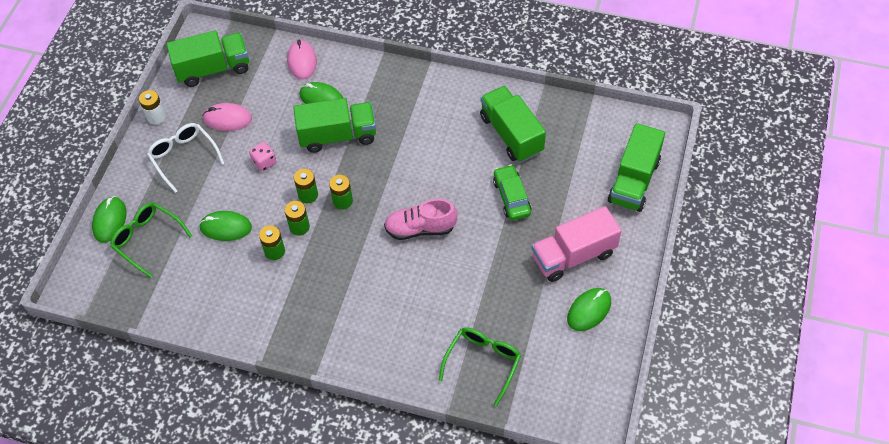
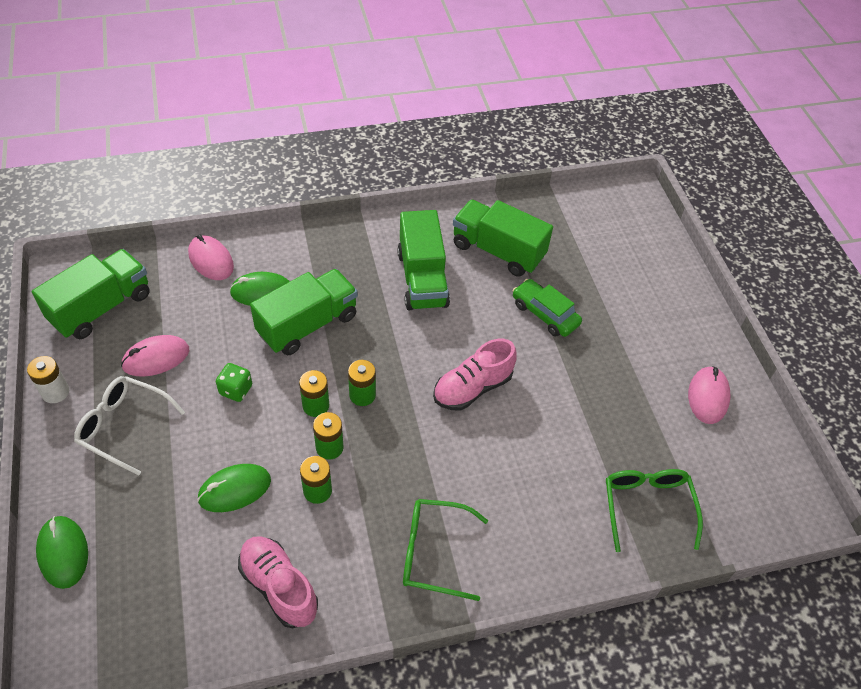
camera: 35 degrees left, 5 degrees down
green glasses [110,202,192,278] -> green glasses moved to [403,499,488,601]
pink dice [249,142,276,171] -> green dice [216,363,252,402]
pink truck [532,206,621,282] -> none
green mouse [567,288,611,331] -> pink mouse [688,366,731,424]
green truck [608,123,665,212] -> green truck moved to [397,210,450,310]
none -> pink shoe [238,536,318,628]

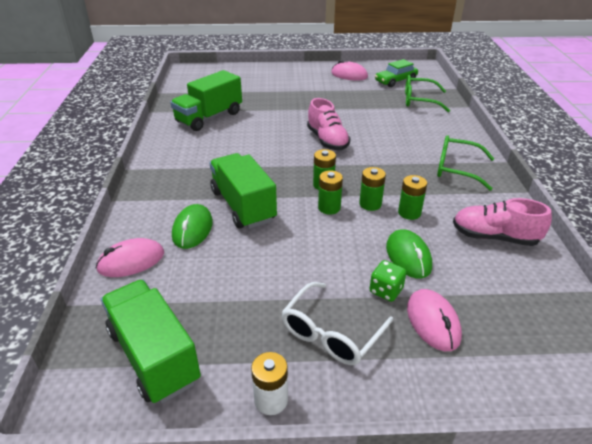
camera: 75 degrees left, 15 degrees down
green mouse [36,516,88,589] -> none
pink mouse [121,335,189,377] -> pink mouse moved to [407,289,462,351]
green dice [216,363,252,402] -> green dice moved to [370,260,406,302]
pink shoe [238,536,318,628] -> pink shoe turned 45 degrees clockwise [453,198,552,246]
green truck [397,210,450,310] -> none
green glasses [403,499,488,601] -> green glasses turned 90 degrees clockwise [437,135,494,190]
green car [513,279,582,337] -> green car moved to [375,59,418,87]

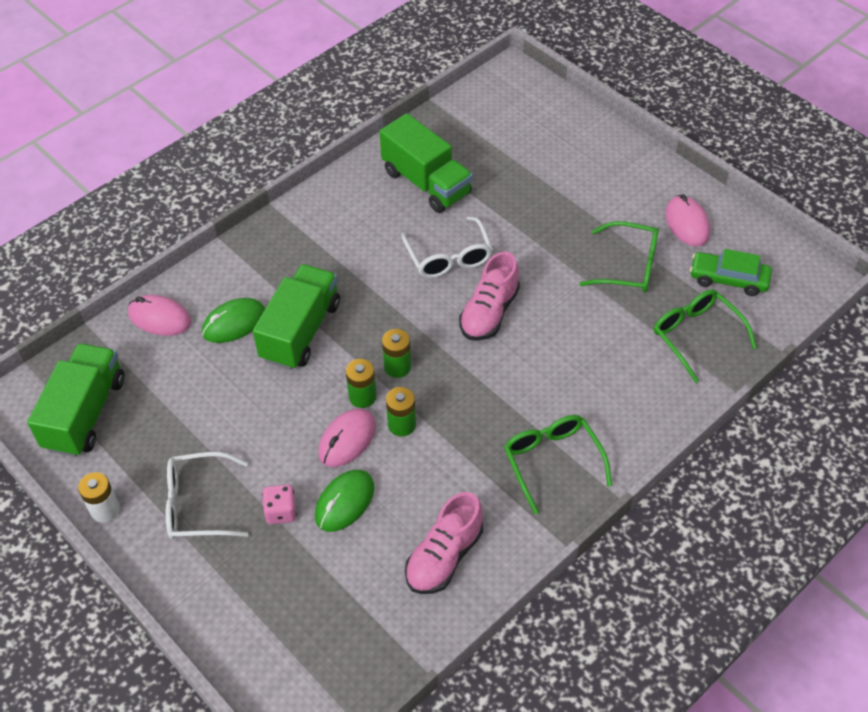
camera: 50 degrees right, 15 degrees up
green truck [170,70,242,131] -> green truck turned 135 degrees counterclockwise [380,113,473,213]
green dice [370,260,406,302] -> pink dice [262,484,297,524]
green battery [398,175,427,220] -> none
pink mouse [407,289,462,351] -> pink mouse moved to [319,409,376,467]
pink shoe [453,198,552,246] -> pink shoe turned 120 degrees counterclockwise [405,492,483,594]
none -> white glasses [401,216,493,278]
none -> green glasses [579,221,659,293]

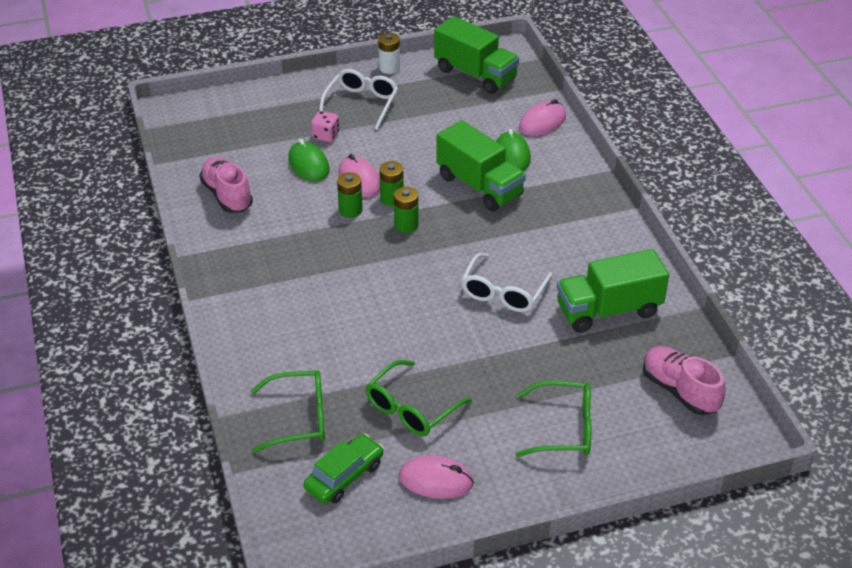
camera: 115 degrees right, 10 degrees down
white glasses [401,216,493,278] -> white glasses turned 75 degrees counterclockwise [461,253,553,312]
pink shoe [459,252,520,341] -> pink shoe moved to [643,346,726,415]
green glasses [504,415,612,514] -> green glasses moved to [515,380,591,457]

